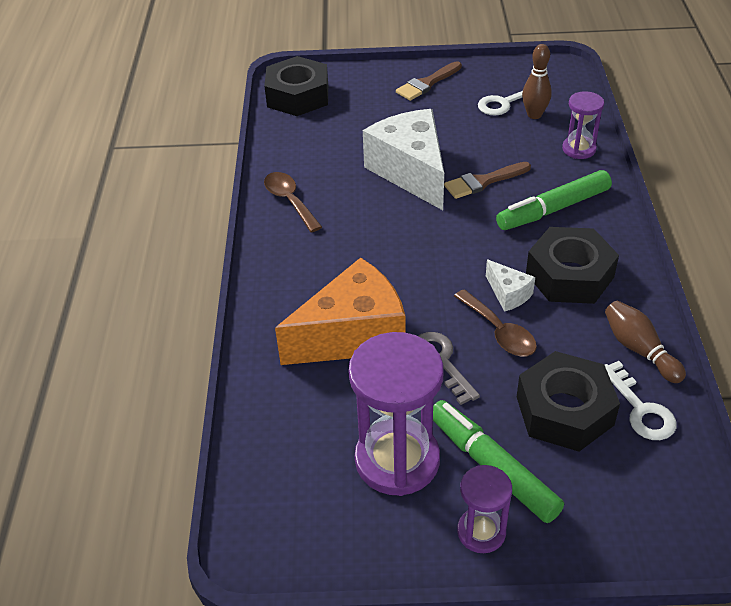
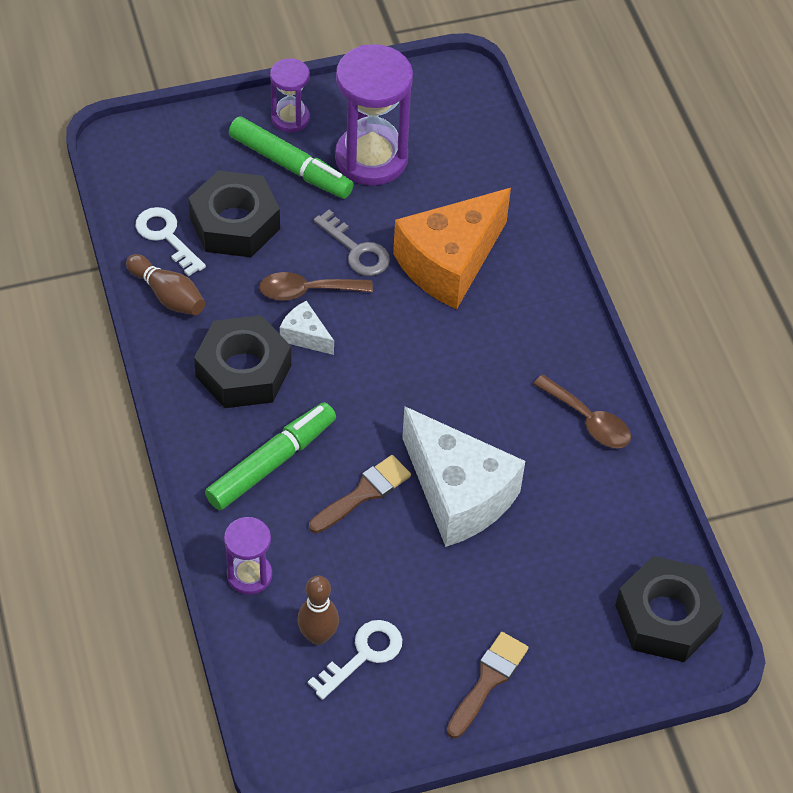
camera: 160 degrees right, 10 degrees up
brown spoon [454,289,537,356] -> brown spoon turned 45 degrees counterclockwise [259,272,373,300]

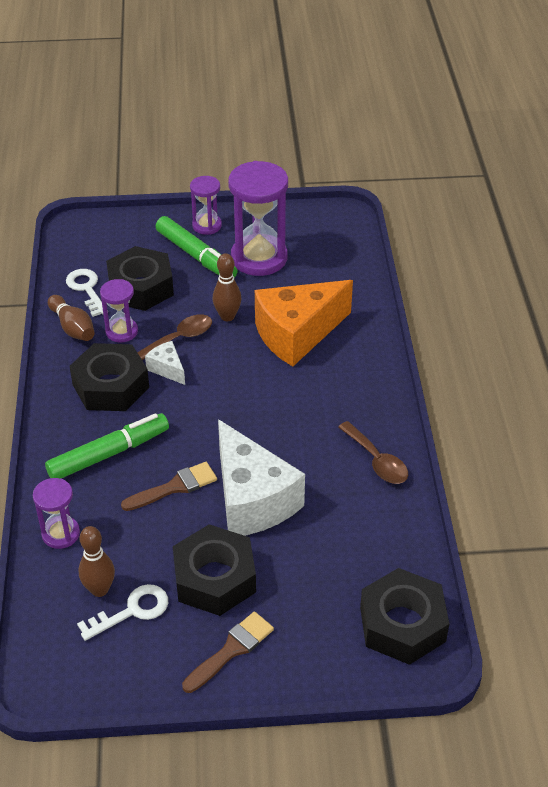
camera: 15 degrees right, 10 degrees down
brown spoon [259,272,373,300] -> brown spoon turned 135 degrees clockwise [137,314,212,360]
grey key [313,210,390,276] -> brown bowling pin [213,253,241,321]
none -> purple hourglass [100,279,138,342]
none -> black nut [173,524,256,616]

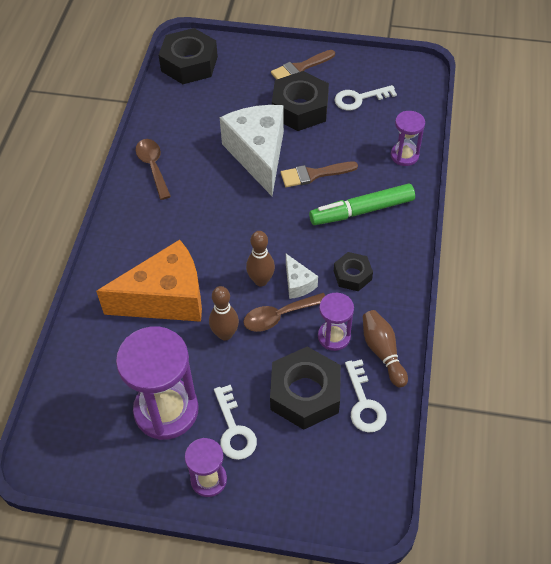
camera: 165 degrees left, 10 degrees up
black nut [70,343,149,411] -> black nut [334,252,373,291], size x0.55
brown bowling pin [78,526,115,597] -> brown bowling pin moved to [246,231,275,286]
green marker [155,216,238,278] -> white key [214,385,257,460]

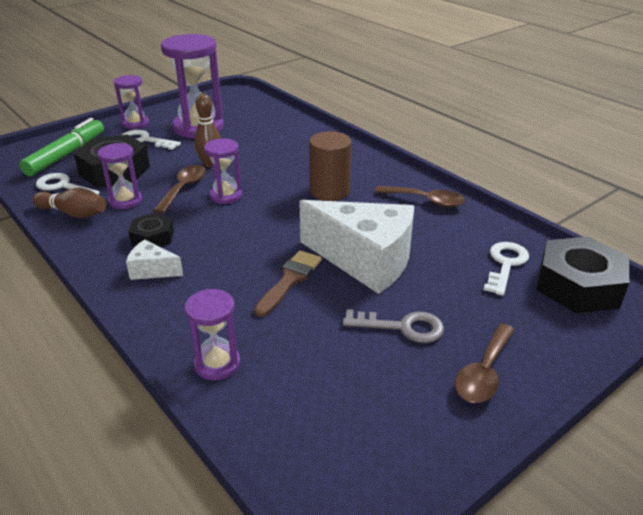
camera: 130 degrees right, 20 degrees down
orange cheese [96,239,202,322] -> none
brown bowling pin [246,231,275,286] -> purple hourglass [204,138,242,204]
brown brush [271,50,335,80] -> brown spoon [455,323,515,403]
black nut [272,71,329,131] -> grey key [343,309,444,343]
white cheese [286,254,318,299] -> white cheese moved to [126,239,183,280]
green marker [309,183,415,225] -> green marker moved to [19,118,104,176]
white key [334,85,397,110] -> white key moved to [484,242,529,296]
none -> brown cylinder [309,131,352,201]

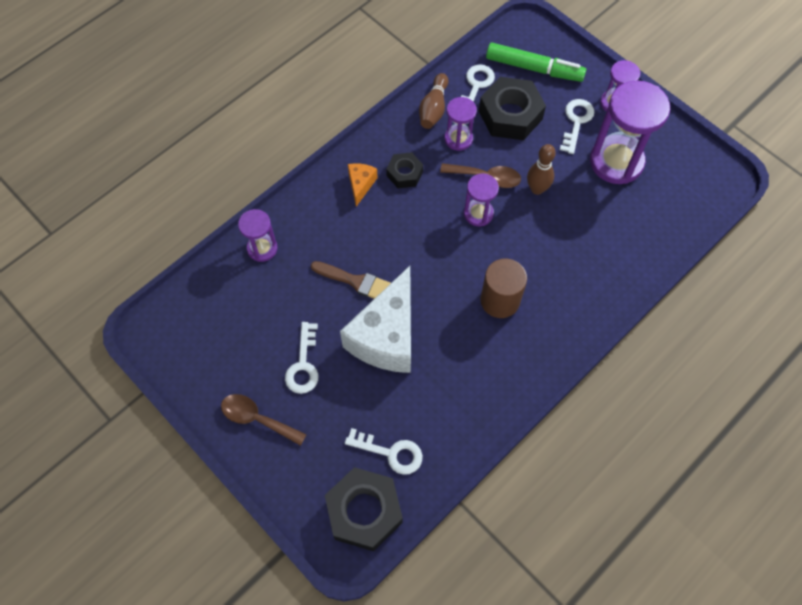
camera: 85 degrees right, 30 degrees up
white cheese [126,239,183,280] -> orange cheese [348,163,378,207]
grey key [343,309,444,343] -> white key [285,322,319,394]
brown spoon [375,186,465,207] -> none

